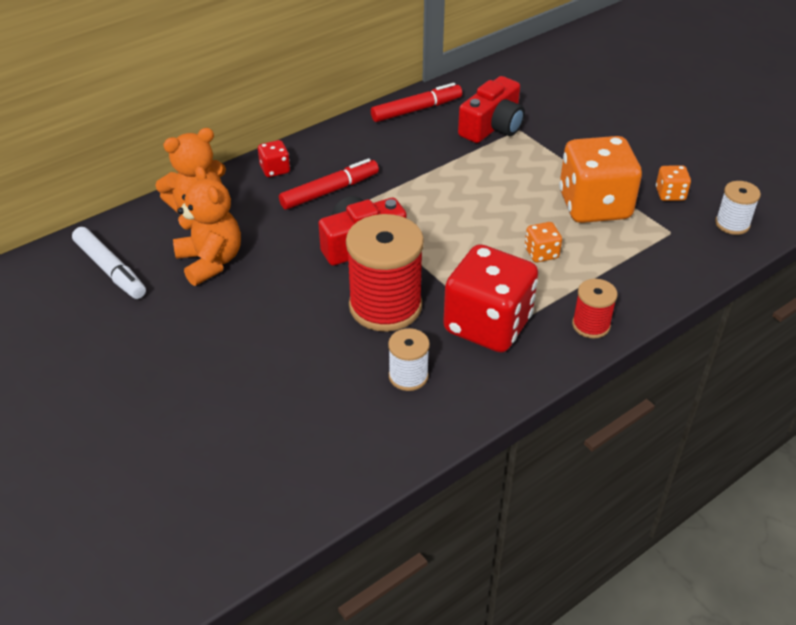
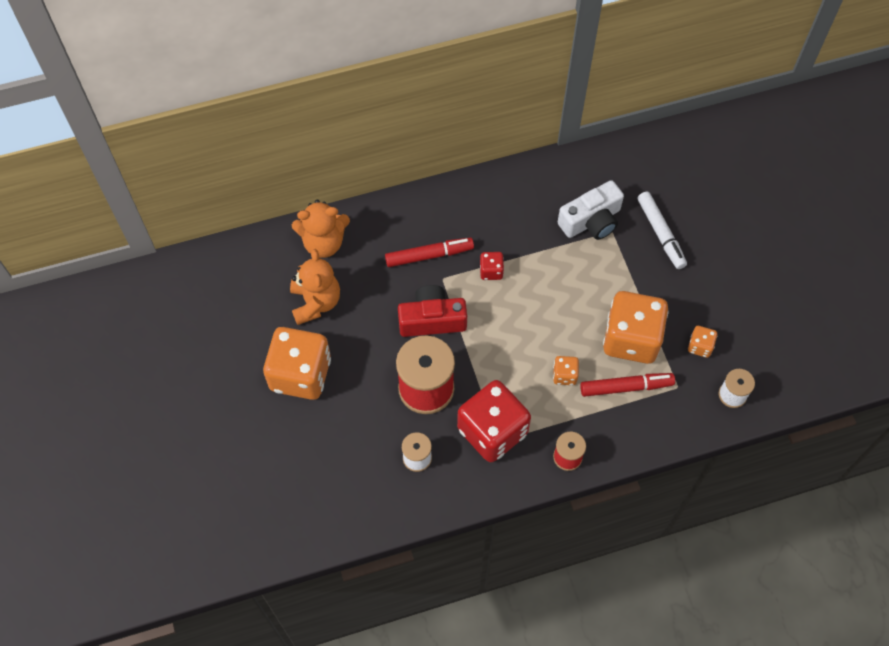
camera: 20 degrees right, 20 degrees up
white marker [72,227,146,299] -> white marker moved to [637,191,687,269]
red dice [258,140,290,177] -> red dice moved to [480,252,504,280]
red marker [371,83,462,122] -> red marker moved to [580,373,675,397]
red camera [458,76,525,143] -> white camera [558,180,624,240]
none -> orange dice [263,327,331,400]

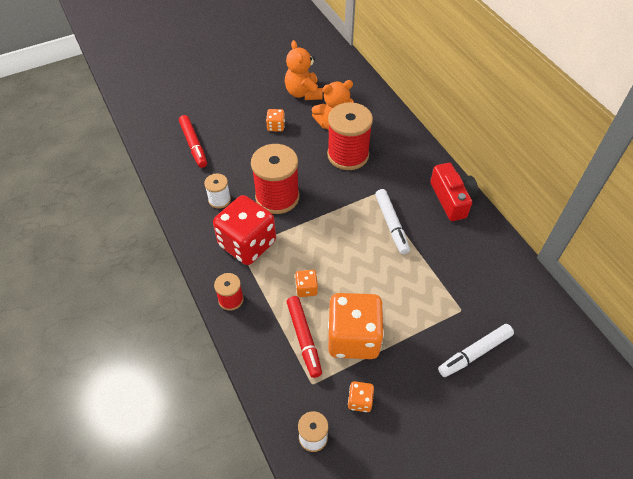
camera: 80 degrees right, 10 degrees down
orange dice [263,327,331,400] -> orange dice [266,109,285,131], size x0.43
orange teddy bear [292,199,350,258] -> orange teddy bear moved to [285,40,323,100]
red marker [385,238,474,267] -> red marker moved to [179,115,207,168]
red camera [398,285,467,337] -> red camera moved to [430,163,478,221]
red dice [480,252,504,280] -> white marker [375,189,410,254]
white camera [558,180,624,240] -> none
none -> red spool [327,102,373,170]

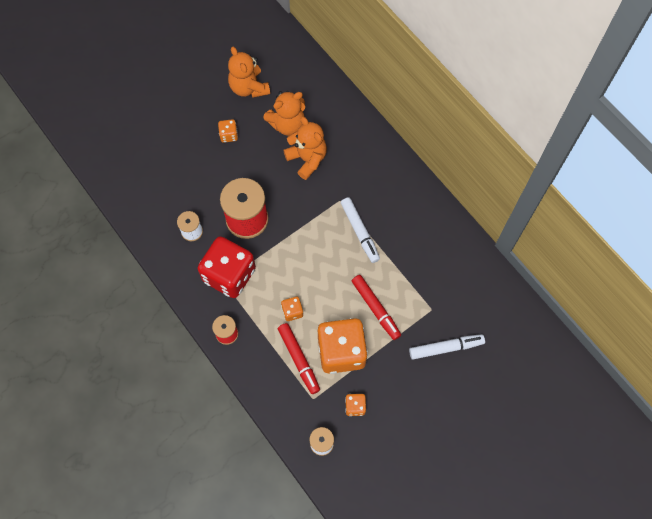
camera: 10 degrees left, 15 degrees up
red marker [179,115,207,168] -> red marker moved to [352,275,401,340]
red spool [327,102,373,170] -> orange teddy bear [283,117,327,180]
red camera [430,163,478,221] -> none
white marker [438,324,514,377] -> white marker turned 150 degrees counterclockwise [409,334,485,360]

